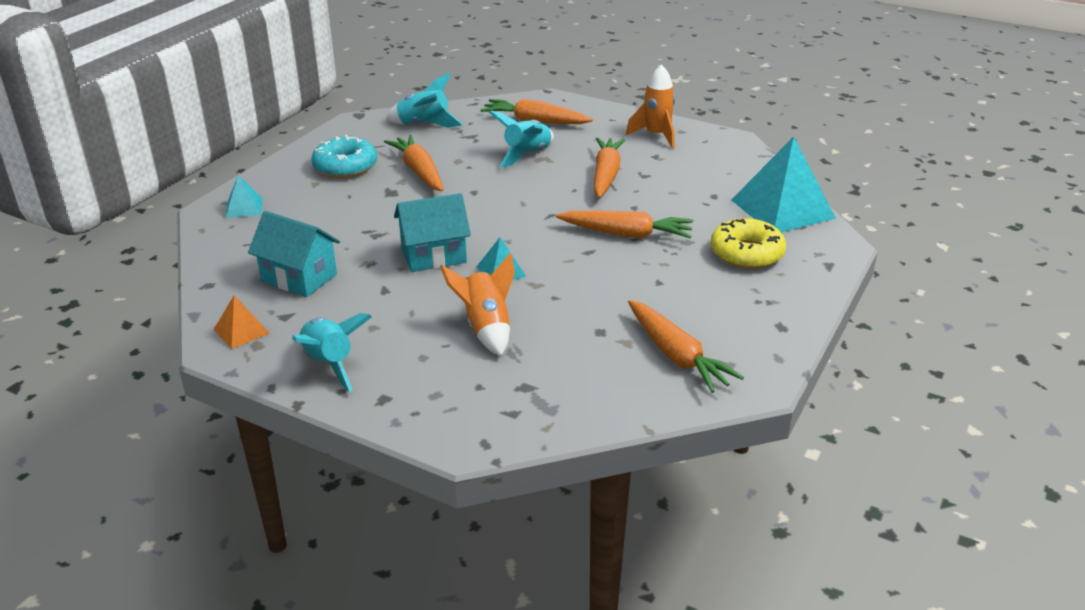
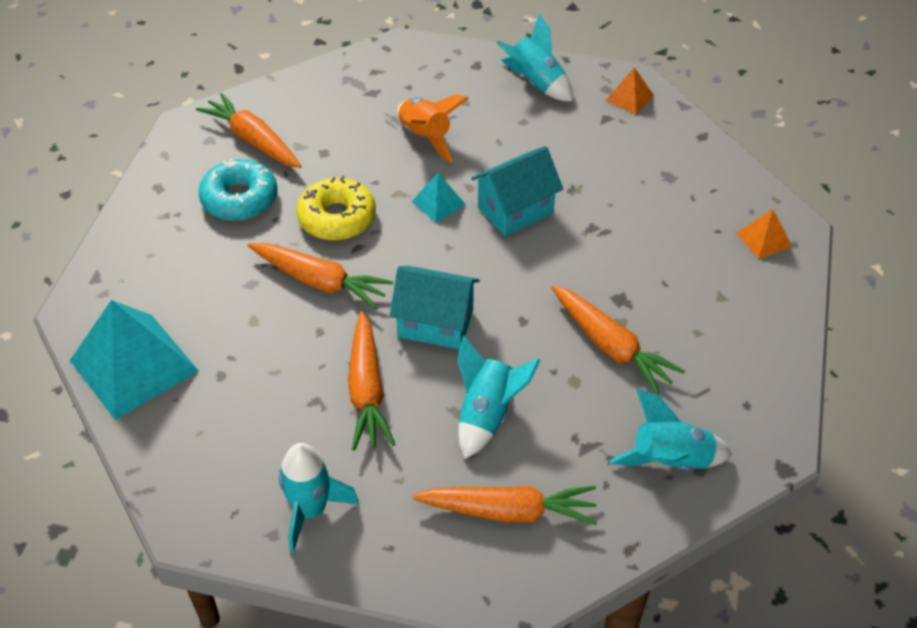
camera: 165 degrees right, 15 degrees up
turquoise pyramid [225,175,263,218] -> orange pyramid [737,209,792,259]
turquoise house [248,211,340,297] -> turquoise house moved to [390,266,480,350]
turquoise donut [311,135,377,178] -> turquoise donut moved to [198,159,278,221]
orange carrot [556,210,693,238] -> orange carrot turned 150 degrees counterclockwise [248,243,393,309]
orange rocket [626,64,675,149] -> turquoise rocket [279,443,359,553]
yellow donut [711,218,786,269] -> yellow donut moved to [296,176,376,241]

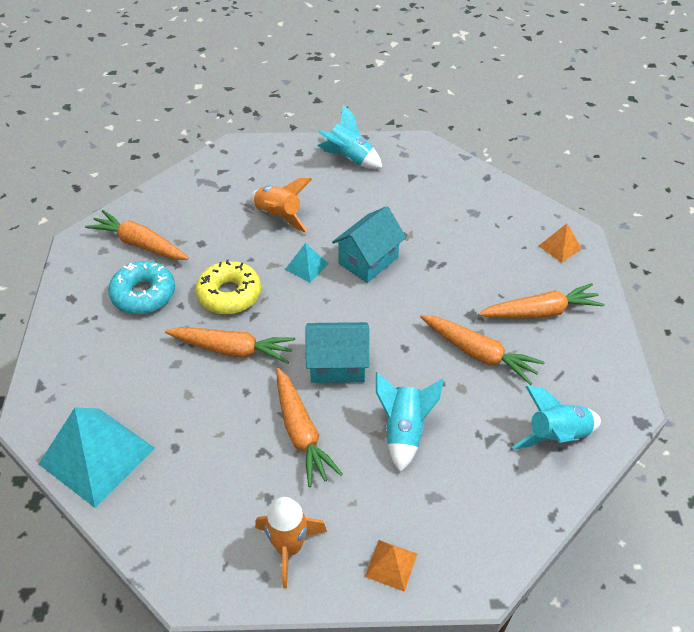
camera: 15 degrees left, 0 degrees up
turquoise rocket [279,443,359,553] -> orange rocket [255,497,327,588]
orange carrot [412,486,597,525] -> orange carrot moved to [478,283,604,318]
orange pyramid [606,68,654,114] -> orange pyramid moved to [365,540,417,592]

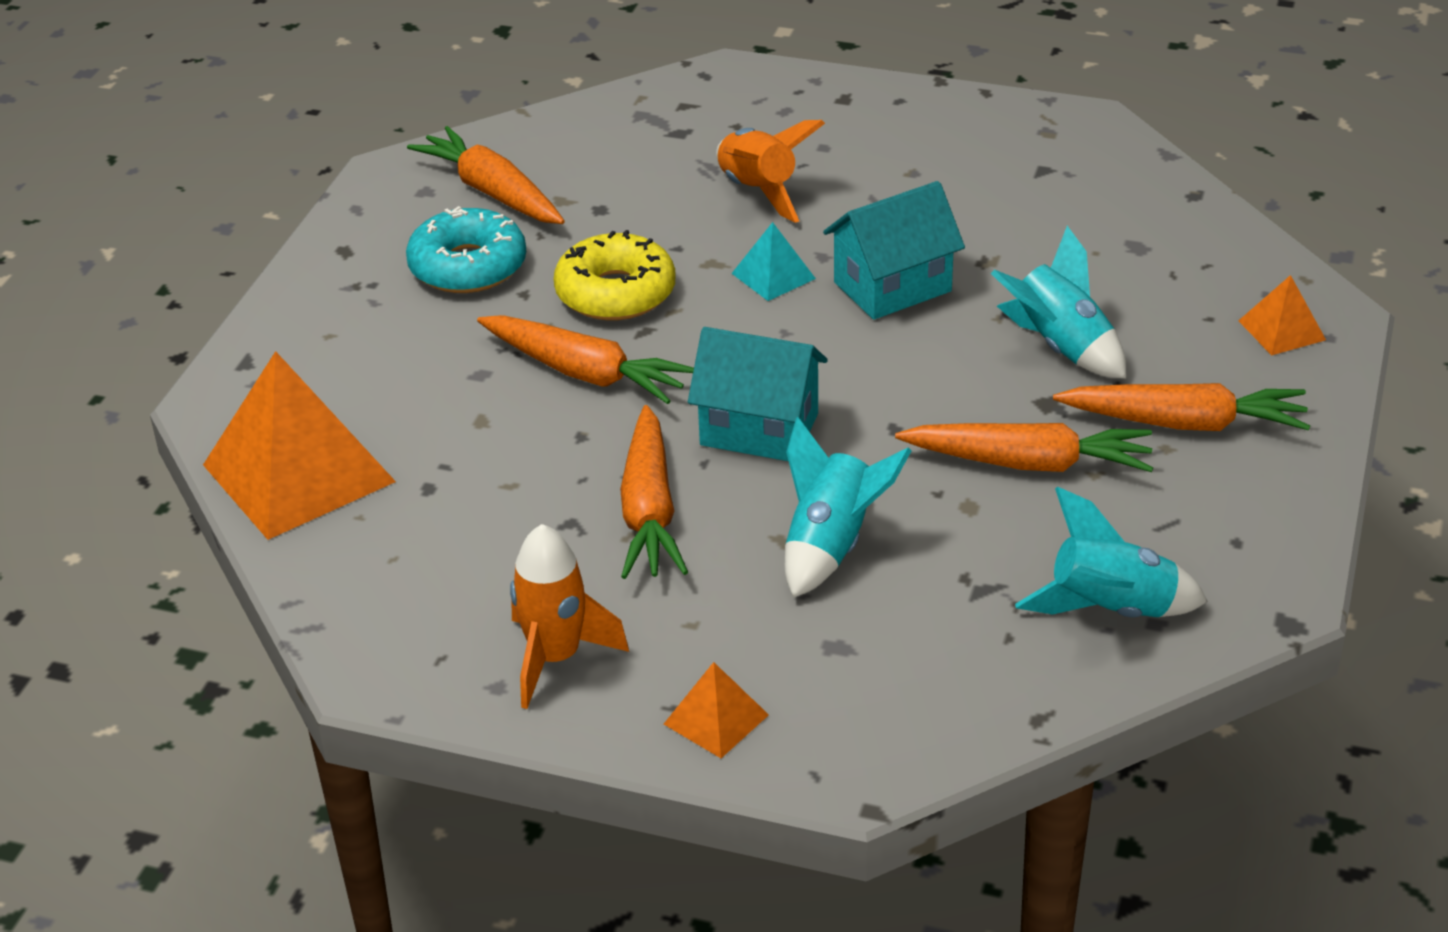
camera: 20 degrees right, 10 degrees down
turquoise pyramid [39,408,155,508] -> orange pyramid [203,351,396,540]
turquoise rocket [317,105,382,169] -> turquoise rocket moved to [991,226,1126,378]
orange carrot [420,315,545,385] -> orange carrot turned 45 degrees counterclockwise [895,423,1153,472]

